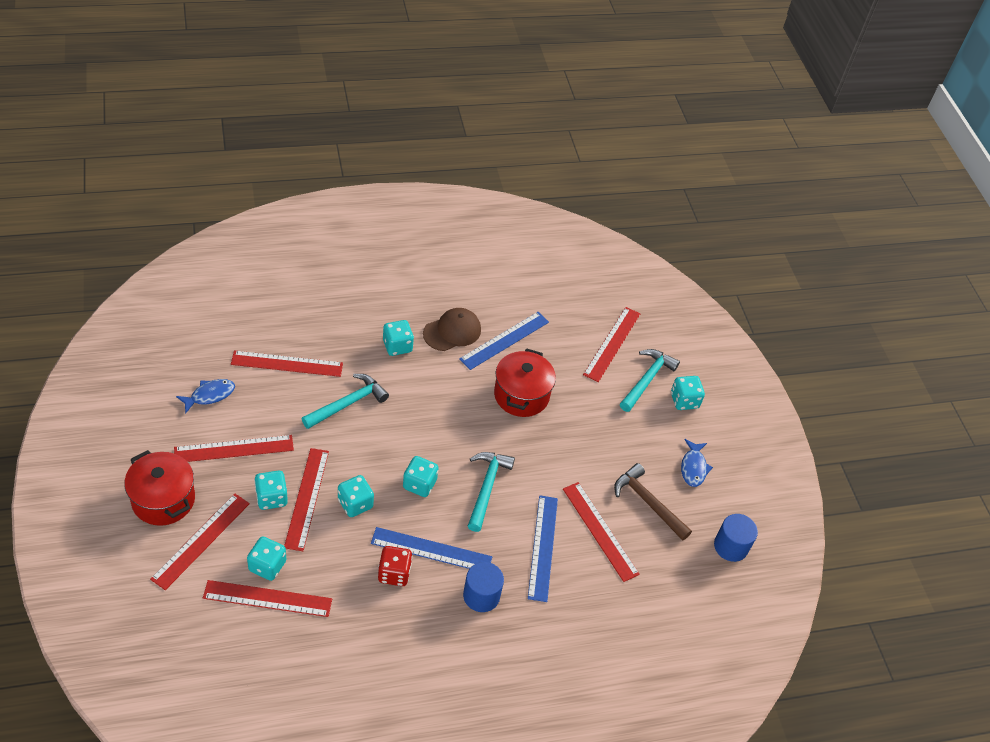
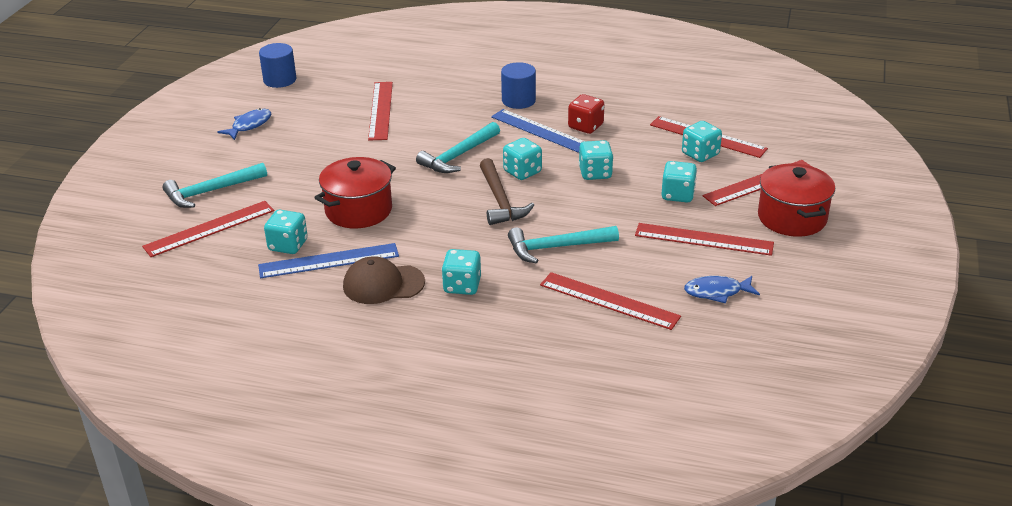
camera: 145 degrees left, 15 degrees down
red ruler [284,448,329,551] -> none
blue ruler [528,495,558,602] -> none
brown hammer [614,463,692,541] -> brown hammer moved to [480,158,534,225]
turquoise dice [671,376,705,410] -> turquoise dice moved to [264,210,308,254]

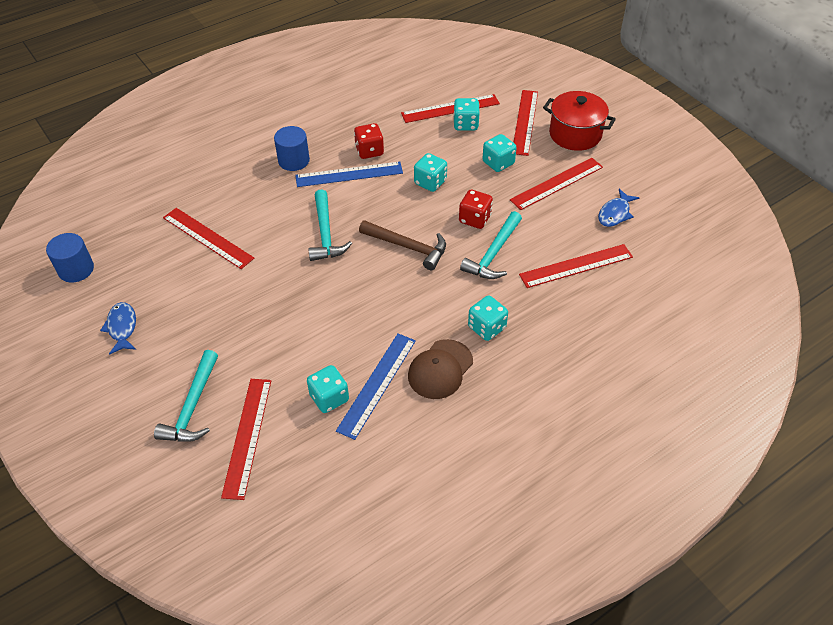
camera: 50 degrees left, 15 degrees up
red pot [314,157,396,228] -> none
turquoise dice [503,138,542,180] -> none
none -> red dice [459,190,493,229]

